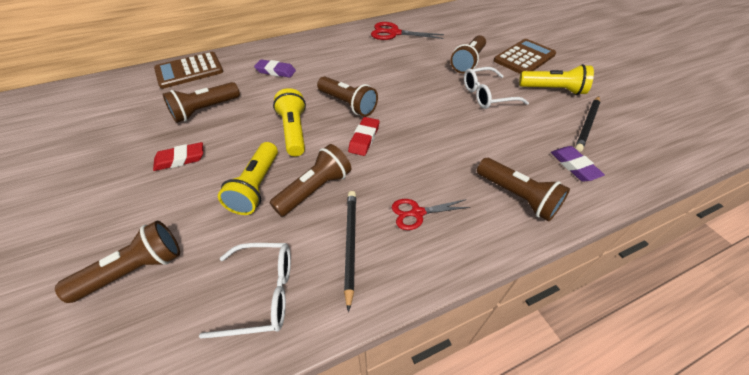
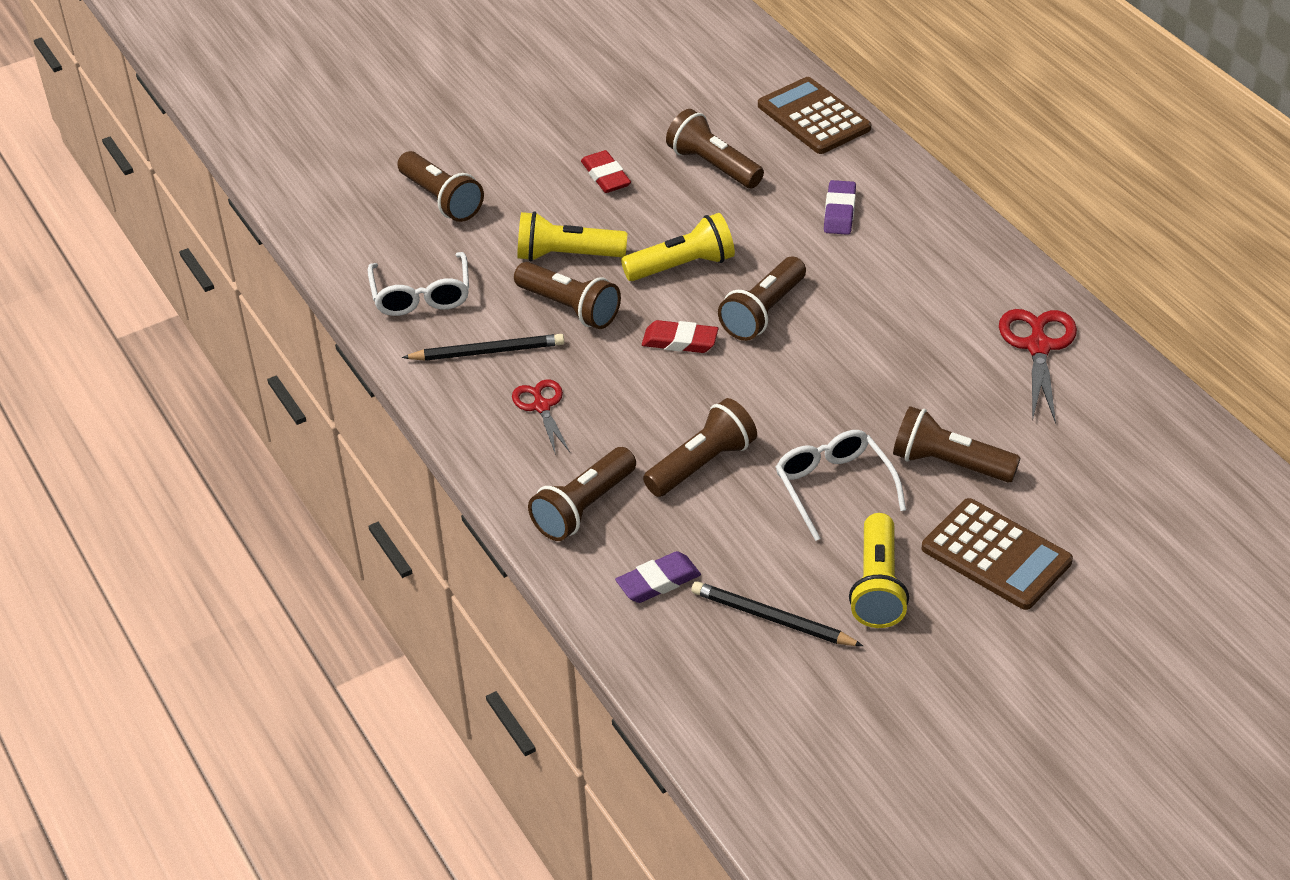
camera: 85 degrees right, 5 degrees down
none -> brown flashlight [643,398,757,497]

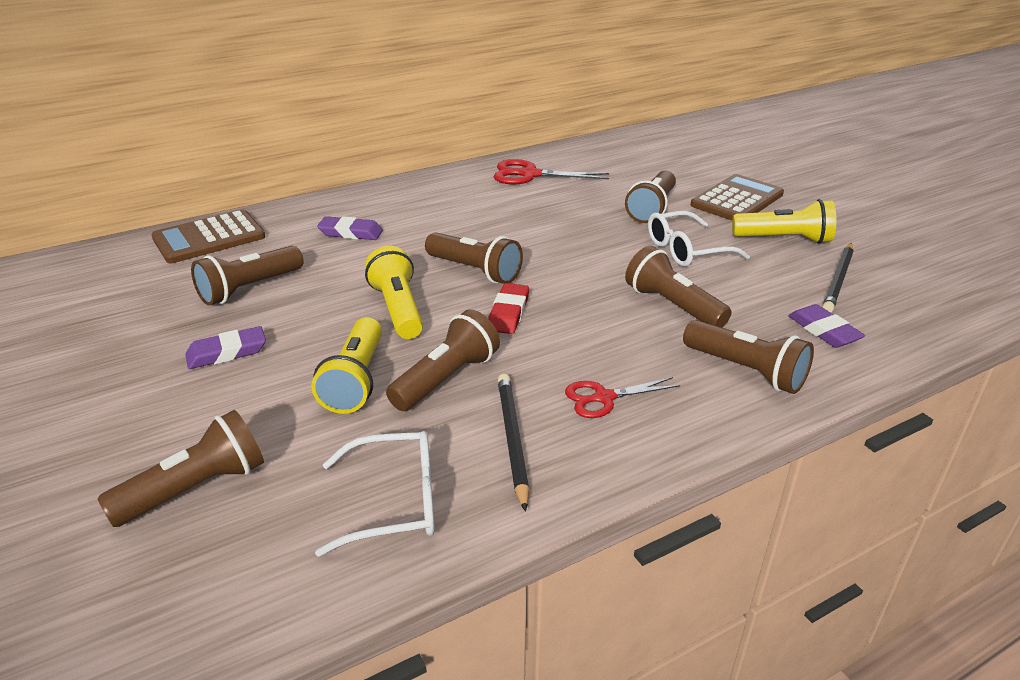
camera: 90 degrees left, 10 degrees down
red eraser [581,150,631,193] -> purple eraser [185,326,266,369]

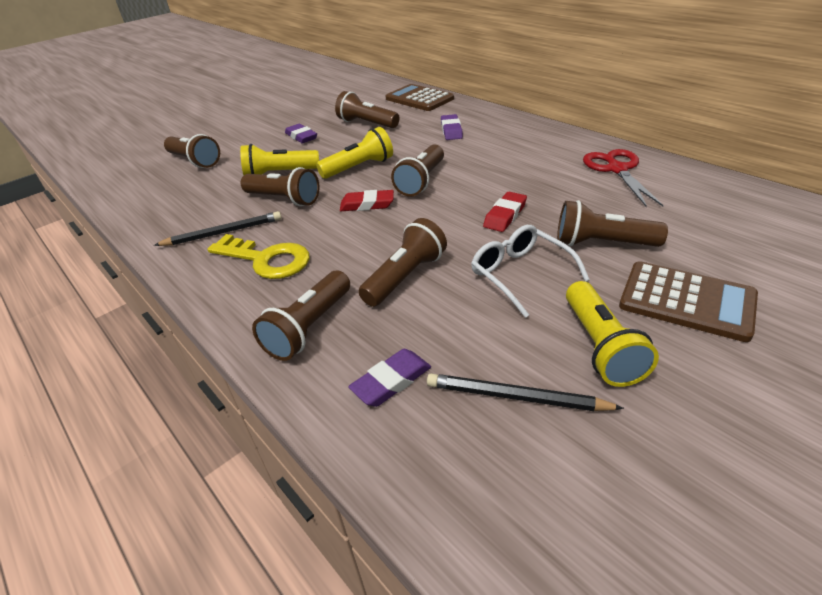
camera: 80 degrees right, 5 degrees up
white glasses [315,431,435,557] -> none
red scissors [565,377,680,418] -> yellow key [208,234,310,279]
none -> red eraser [483,192,527,232]

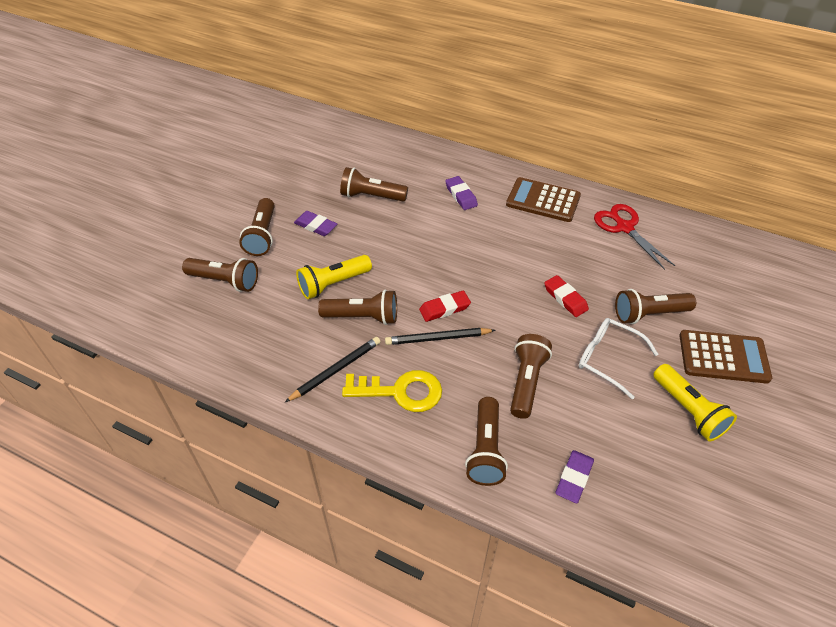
camera: 25 degrees left, 10 degrees up
yellow flashlight [316,127,393,179] -> none
brown calculator [386,84,454,111] -> brown calculator moved to [506,177,581,222]
brown flashlight [391,145,444,197] -> brown flashlight moved to [239,198,275,256]
black pencil [427,373,624,411] -> black pencil moved to [385,328,495,345]
red eraser [483,192,527,232] -> red eraser turned 45 degrees counterclockwise [545,275,589,317]

